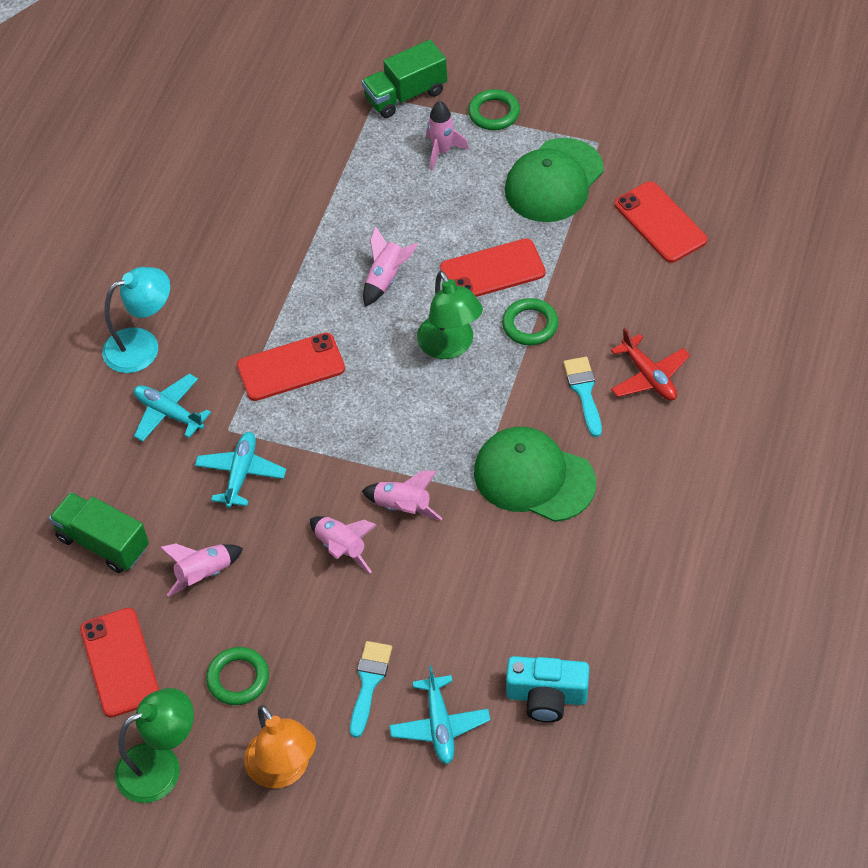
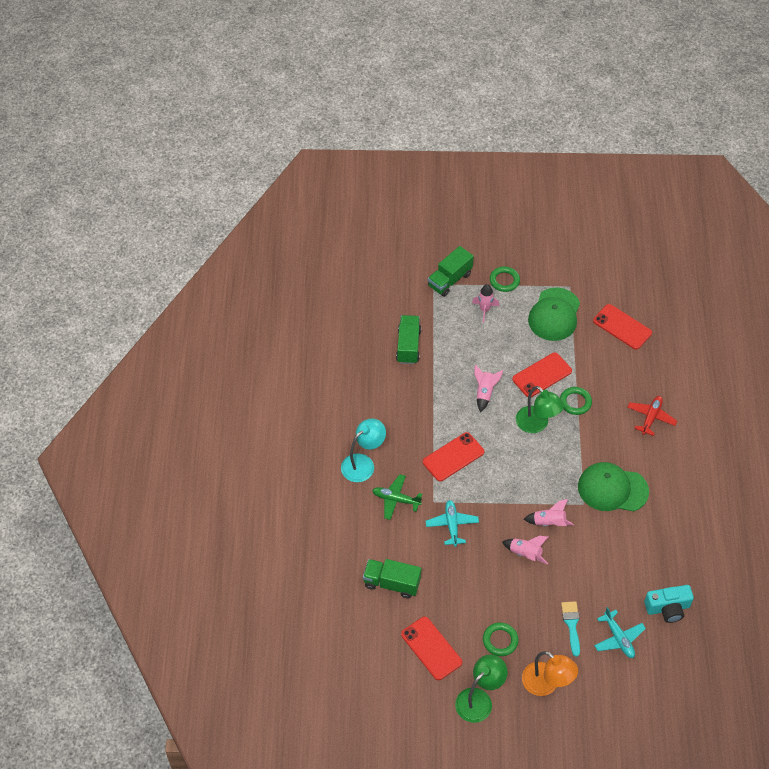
camera: 20 degrees left, 0 degrees up
turquoise plane [134,374,211,442] -> green plane [372,474,422,520]
pink rocket [159,544,243,597] -> none
turquoise brush [563,357,602,437] -> none
red plane [611,328,690,401] -> red plane turned 105 degrees counterclockwise [627,396,677,436]
none -> green truck [396,315,421,364]

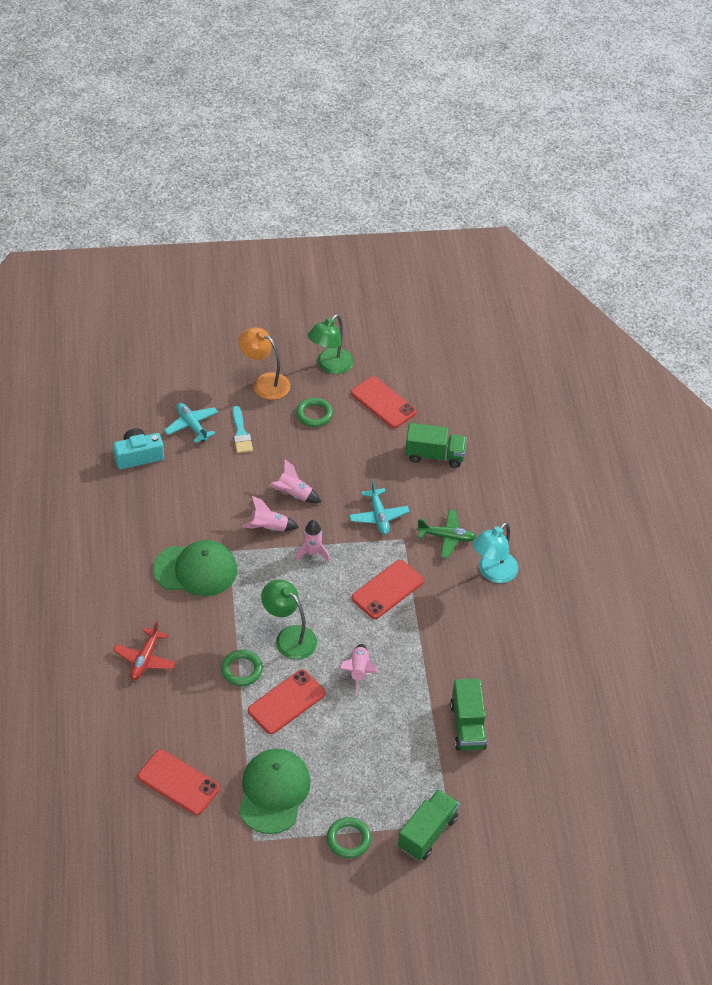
camera: 170 degrees right, 5 degrees down
pink rocket [472,284,499,323] -> pink rocket moved to [295,520,330,562]

